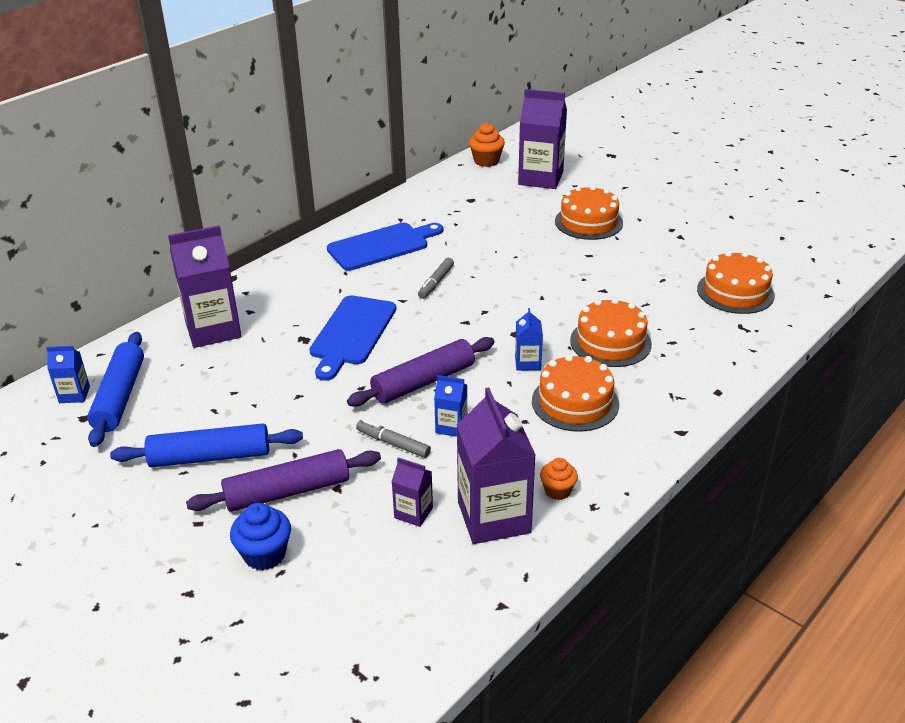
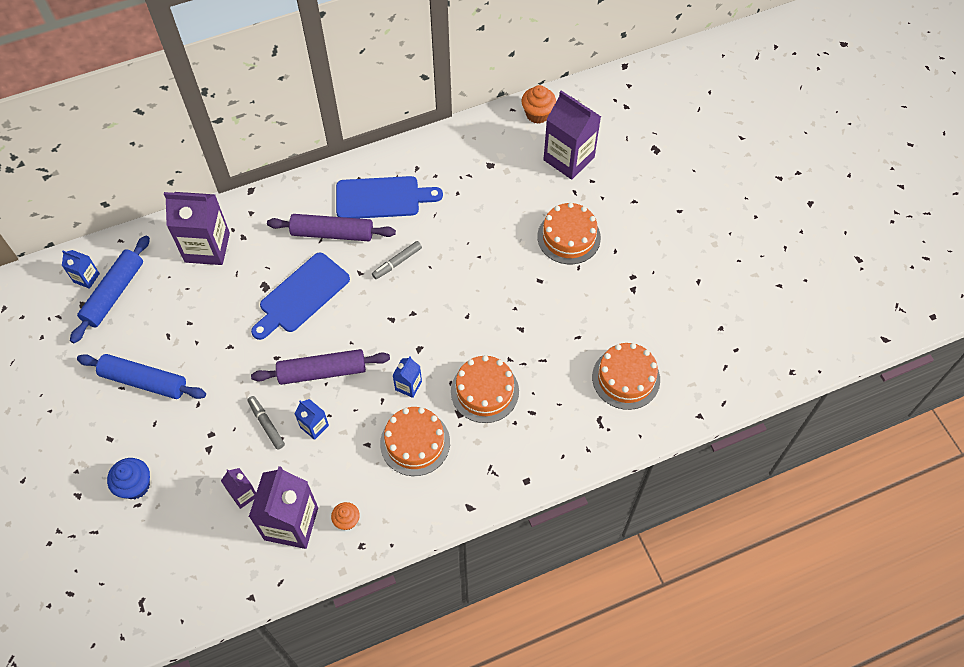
camera: 25 degrees right, 25 degrees up
purple rolling pin [186,449,381,512] -> purple rolling pin moved to [267,214,396,241]

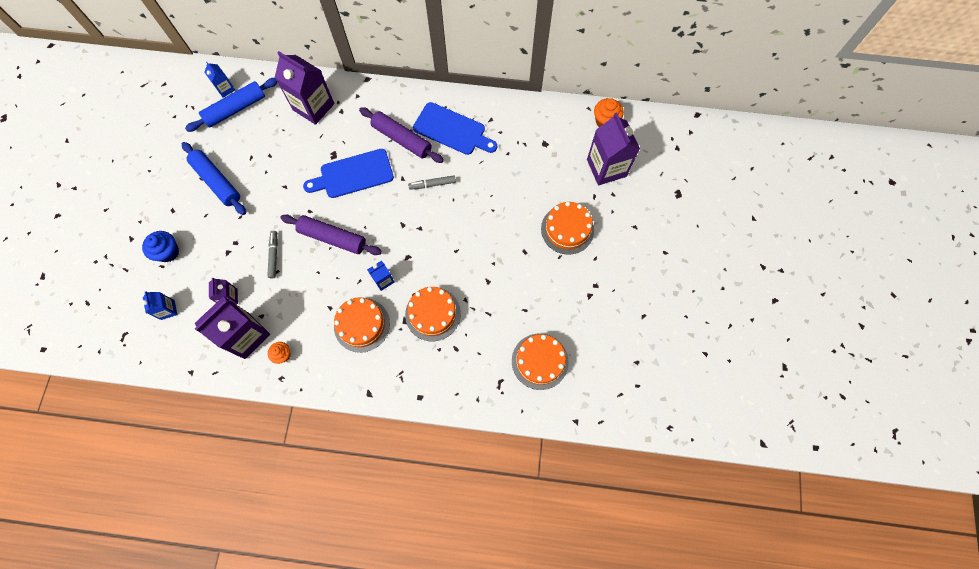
camera: 30 degrees right, 10 degrees up
blue carton [295,399,329,440] -> blue carton moved to [143,291,177,320]

